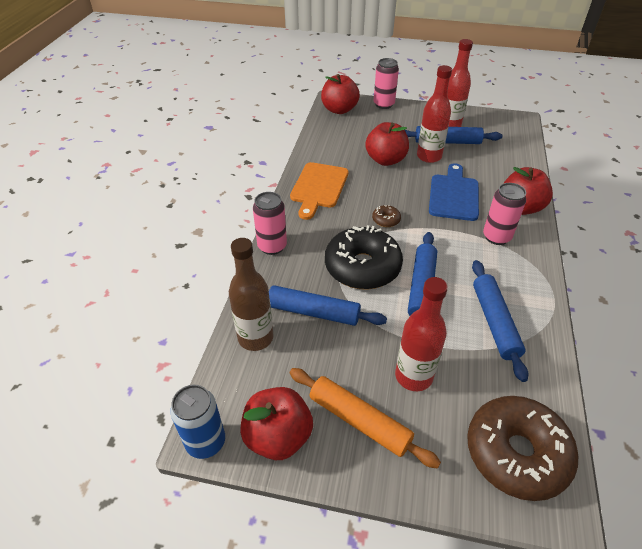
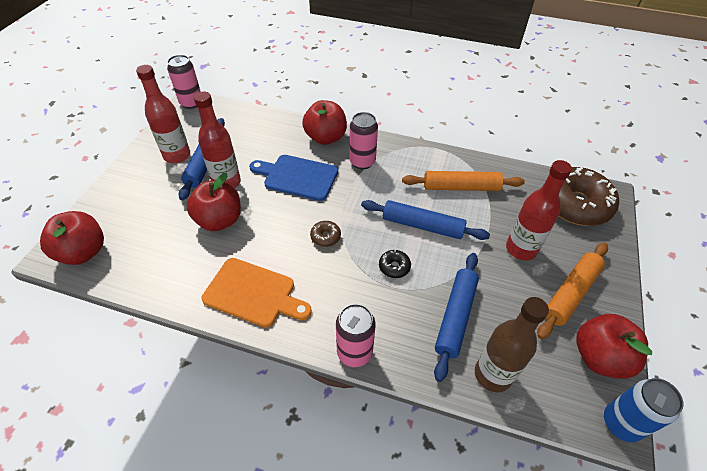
camera: 85 degrees left, 5 degrees up
black donut [325,225,403,289] -> black donut [379,250,411,278], size x0.41
pink can [374,58,399,109] -> pink can moved to [167,55,201,109]
blue rolling pin [472,260,529,382] -> orange rolling pin [402,171,525,191]

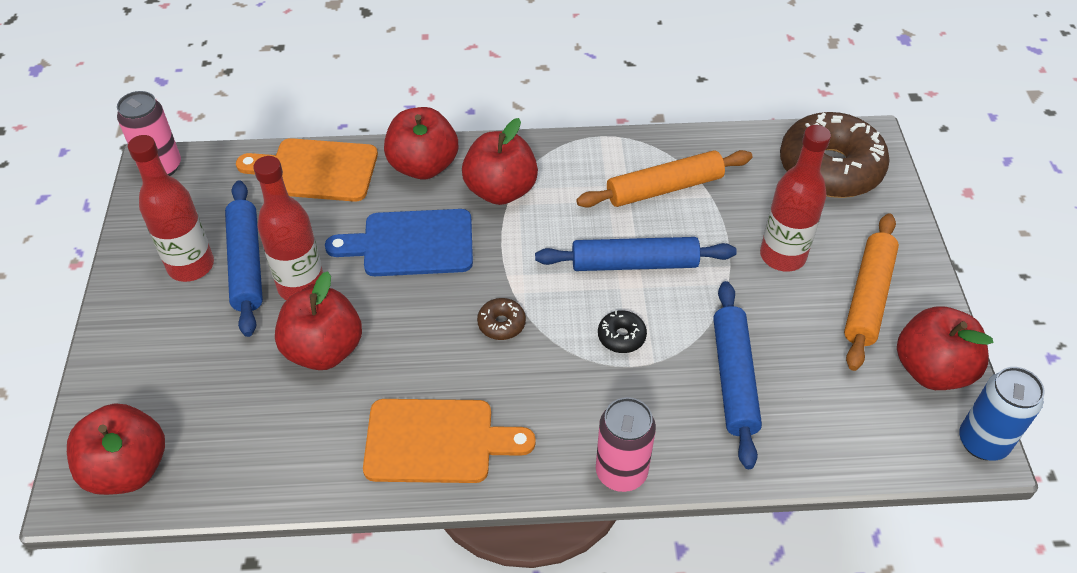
camera: 20 degrees left, 0 degrees up
pink can [350,112,378,169] -> red apple [462,118,538,205]
brown bottle [475,297,549,392] -> none
none -> orange cutting board [236,138,378,202]

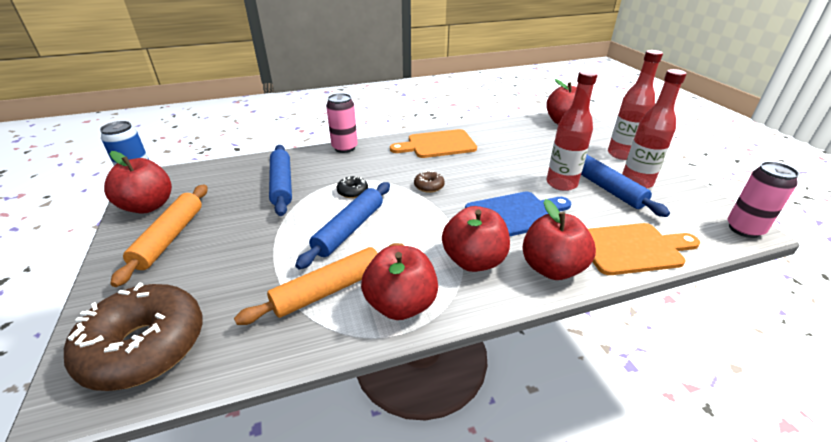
camera: 165 degrees right, 15 degrees down
red apple [275,271,362,370] -> red apple moved to [361,245,438,320]
blue rolling pin [535,237,737,271] -> blue rolling pin turned 45 degrees counterclockwise [295,182,390,269]
red bottle [760,125,831,272] -> red bottle moved to [608,50,663,160]

